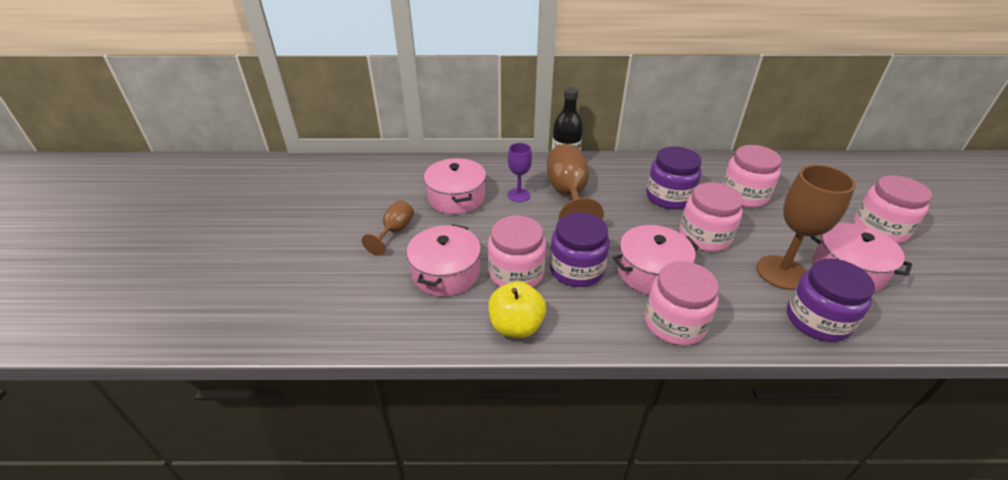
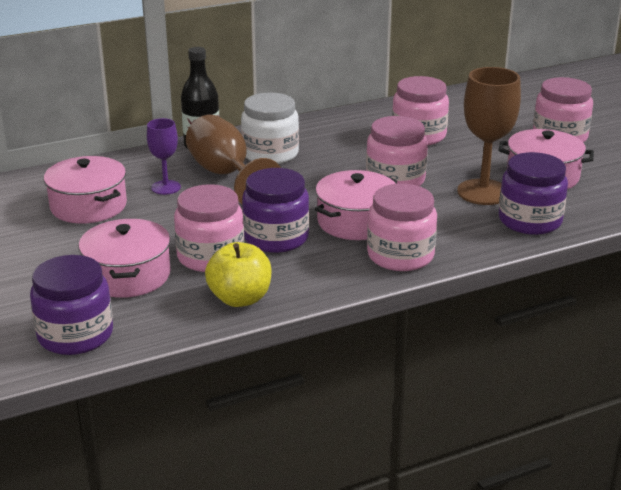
camera: 25 degrees left, 10 degrees down
brown goblet [362,200,414,256] -> none
purple jar [646,146,702,209] -> purple jar moved to [30,255,113,355]
none -> white jar [241,93,299,164]

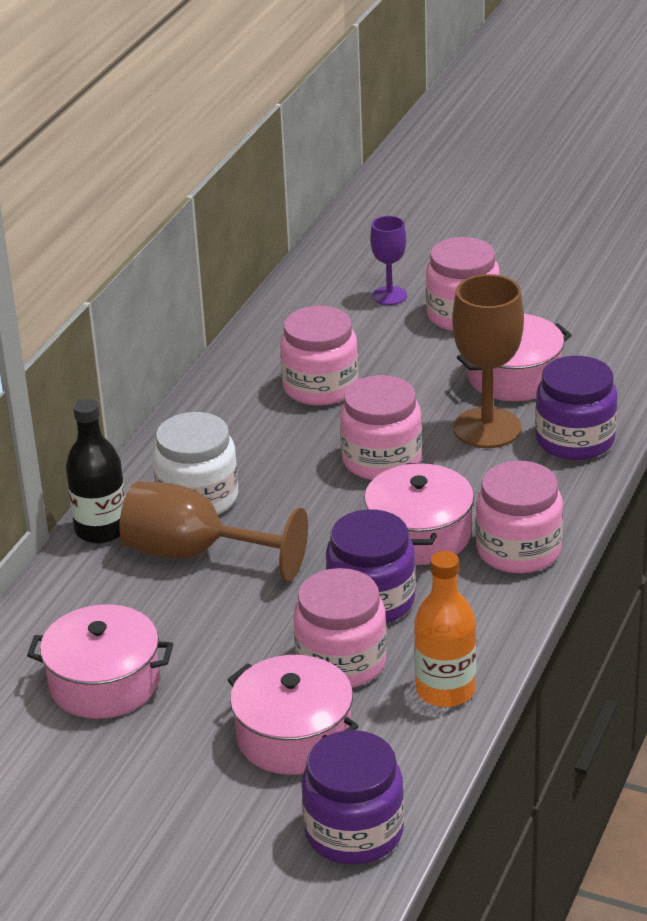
camera: 40 degrees left, 5 degrees up
purple goblet [147,118,181,195] -> purple goblet moved to [370,216,407,305]
yellow apple [205,242,272,307] -> orange bottle [414,551,476,707]

